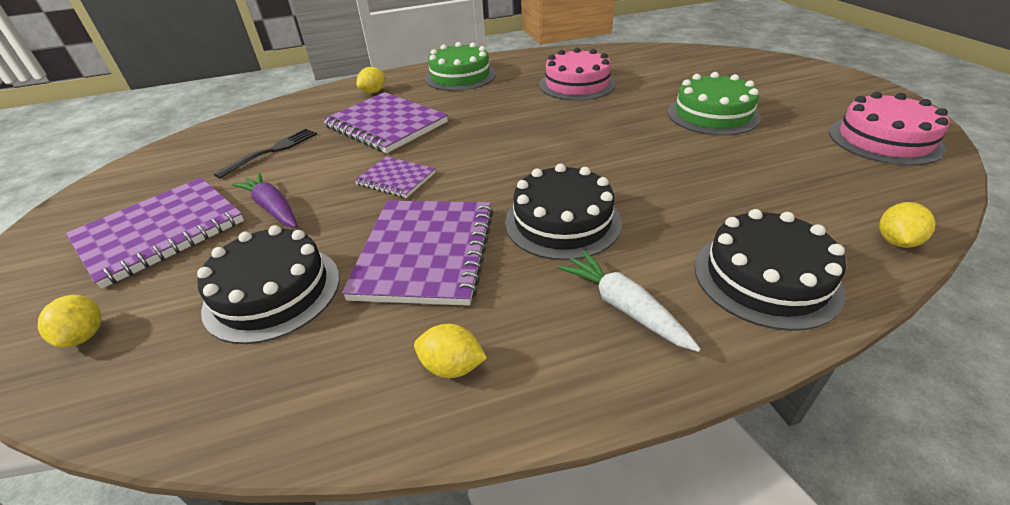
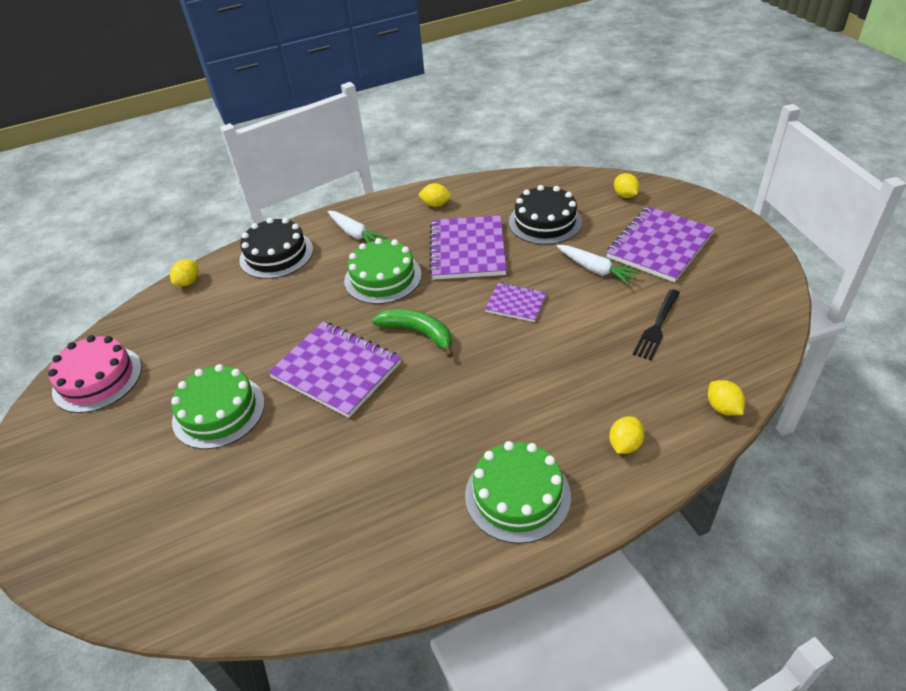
camera: 175 degrees right, 5 degrees up
purple carrot [232,172,297,228] -> white carrot [557,245,640,285]
purple notebook [323,92,448,153] -> purple notebook moved to [268,321,401,418]
black cake [505,164,622,260] -> green cake [344,238,422,304]
pink cake [539,47,616,101] -> none
none -> green banana [372,309,453,358]
none -> yellow lemon [708,380,745,416]

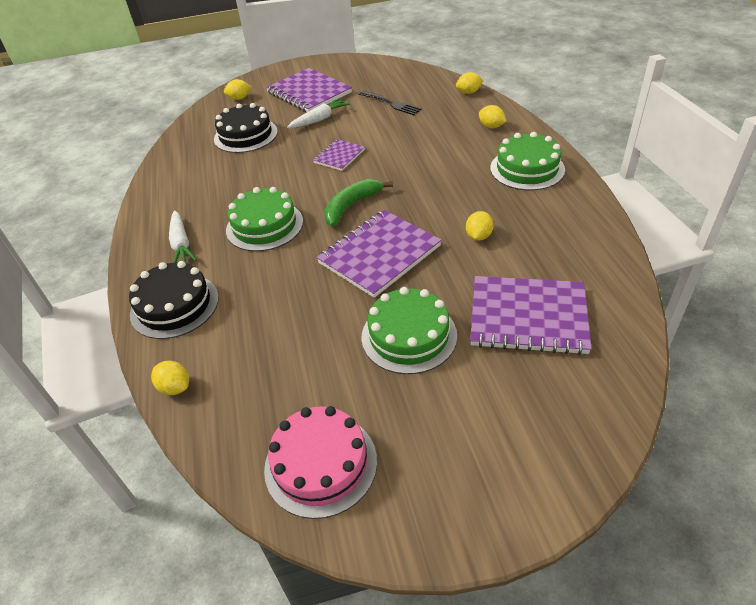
camera: 80 degrees left, 0 degrees up
white carrot [328,211,387,243] -> white carrot turned 105 degrees clockwise [169,210,197,263]
yellow lemon [418,183,451,207] -> yellow lemon moved to [466,211,494,241]
purple notebook [429,215,507,280] -> purple notebook moved to [470,276,592,355]

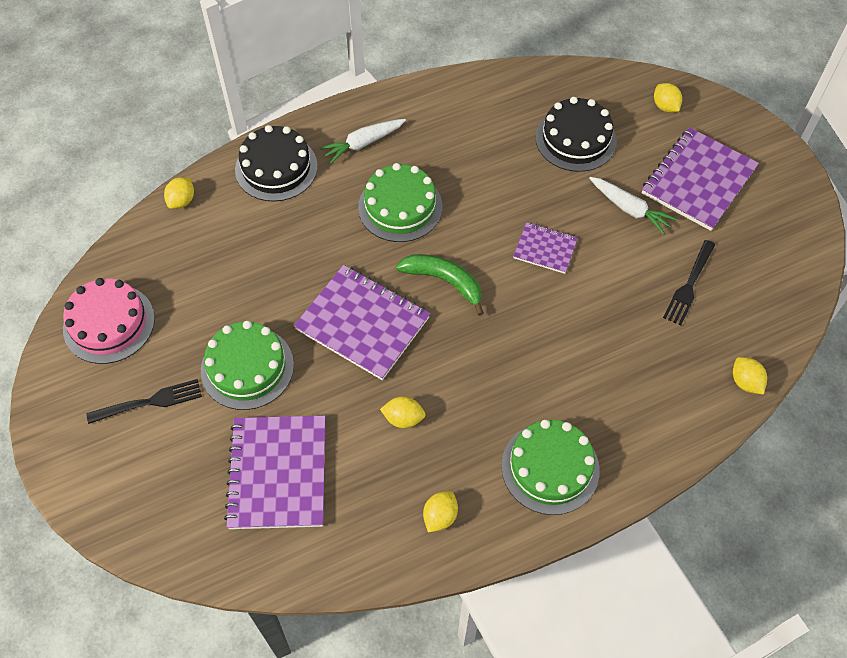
camera: 75 degrees right, 15 degrees up
yellow lemon [479,105,506,128] -> yellow lemon moved to [423,491,458,532]
none -> black fork [86,379,202,424]

